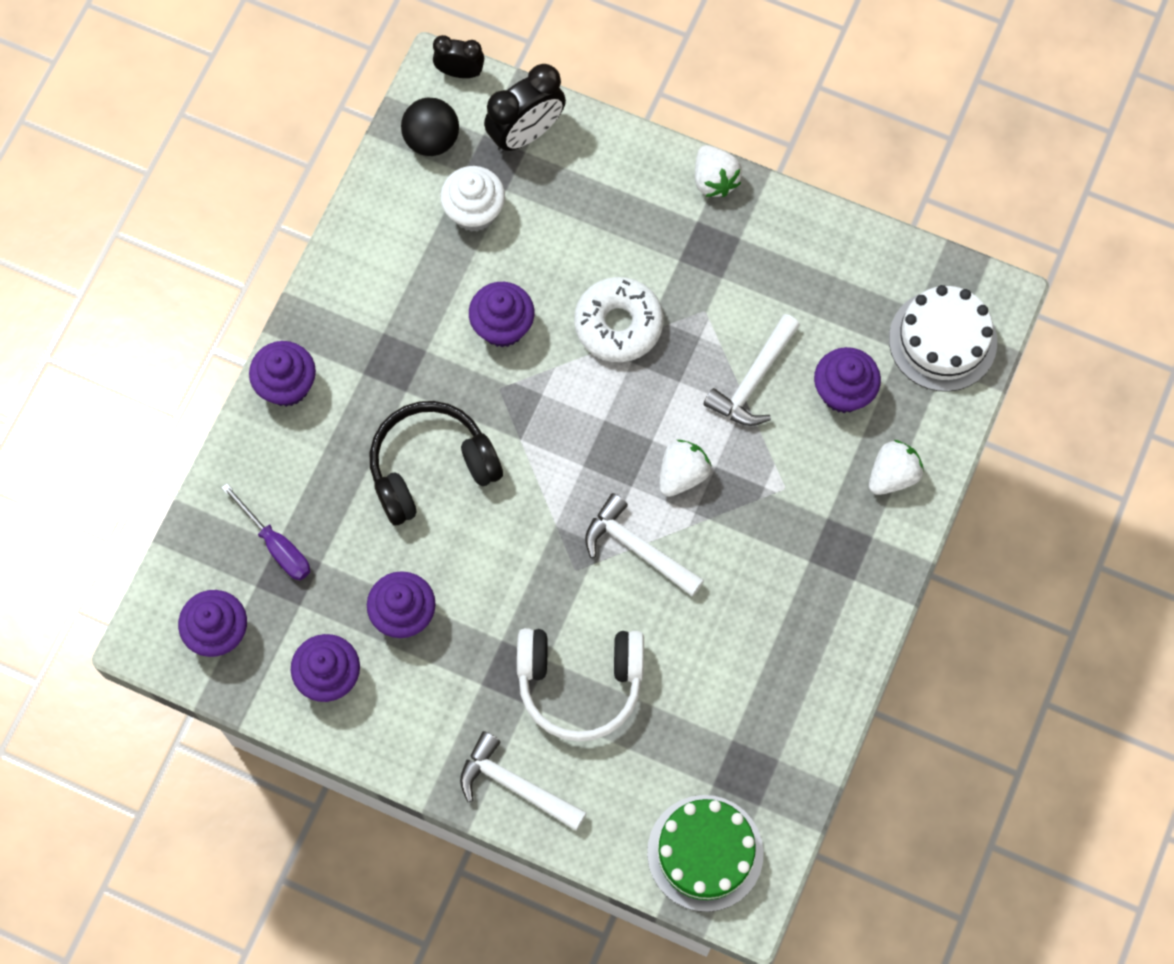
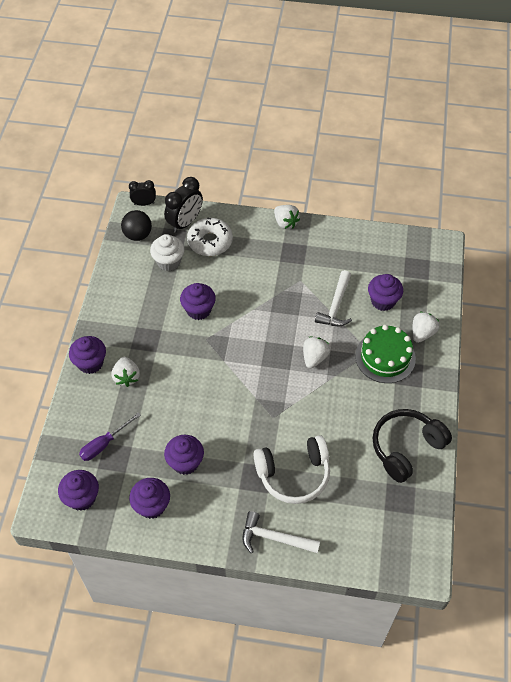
camera: 15 degrees left, 15 degrees down
purple screwdriver [221,483,310,580] -> purple screwdriver turned 105 degrees clockwise [79,413,141,461]
black headphones [370,401,503,525] -> black headphones moved to [373,409,452,483]
white donut [574,277,663,362] -> white donut moved to [187,218,233,256]
white hammer [585,493,704,596] -> none
green cake [647,795,764,912] -> green cake moved to [355,325,416,383]
white cake [889,285,997,392] -> none
none -> white strawberry [112,357,140,387]

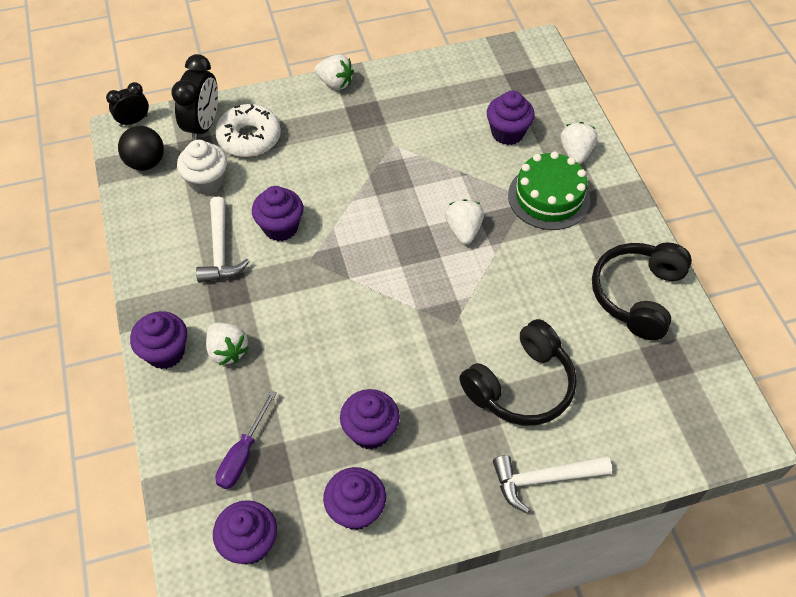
camera: 25 degrees left, 0 degrees up
white headphones [253,435,330,504] -> black headphones [459,319,577,426]
white hammer [315,270,352,326] -> white hammer moved to [196,197,250,283]

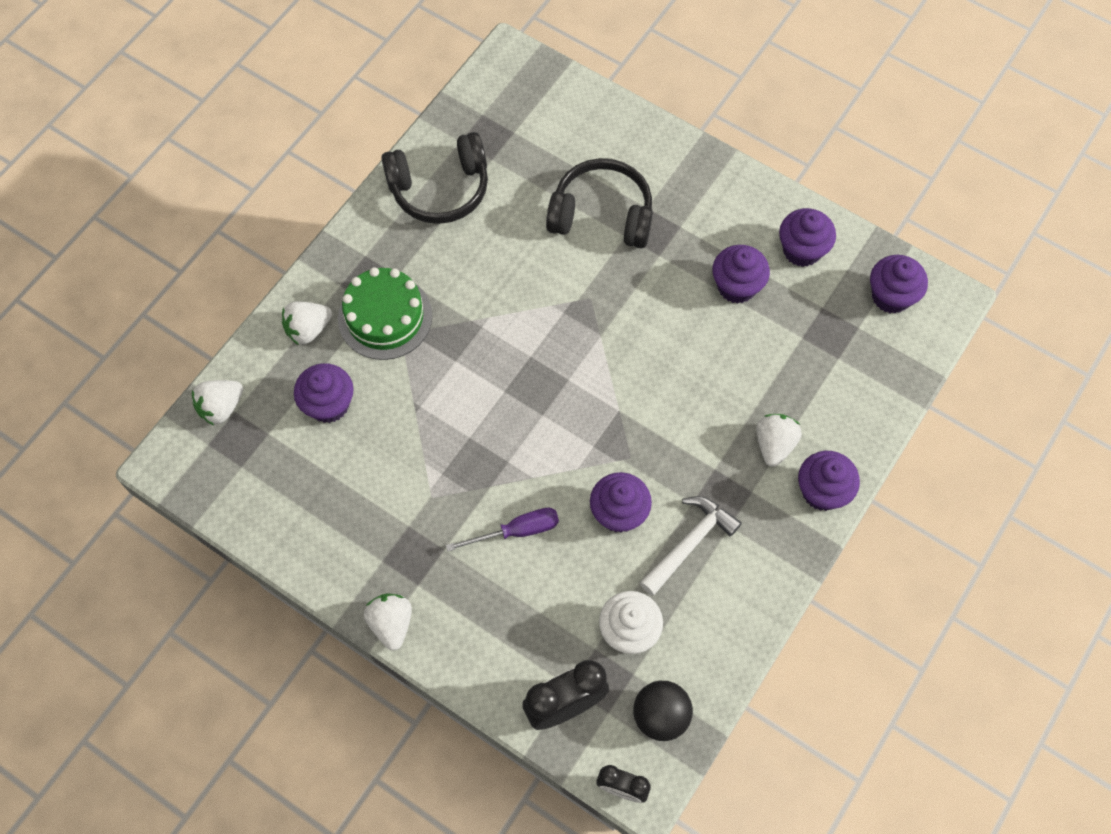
camera: 130 degrees left, 10 degrees up
white donut [215,104,281,157] -> none
purple screwdriver [216,391,277,489] -> purple screwdriver moved to [446,508,559,552]
white strawberry [445,199,484,245] -> white strawberry moved to [192,380,243,425]
white hammer [493,455,612,513] -> none

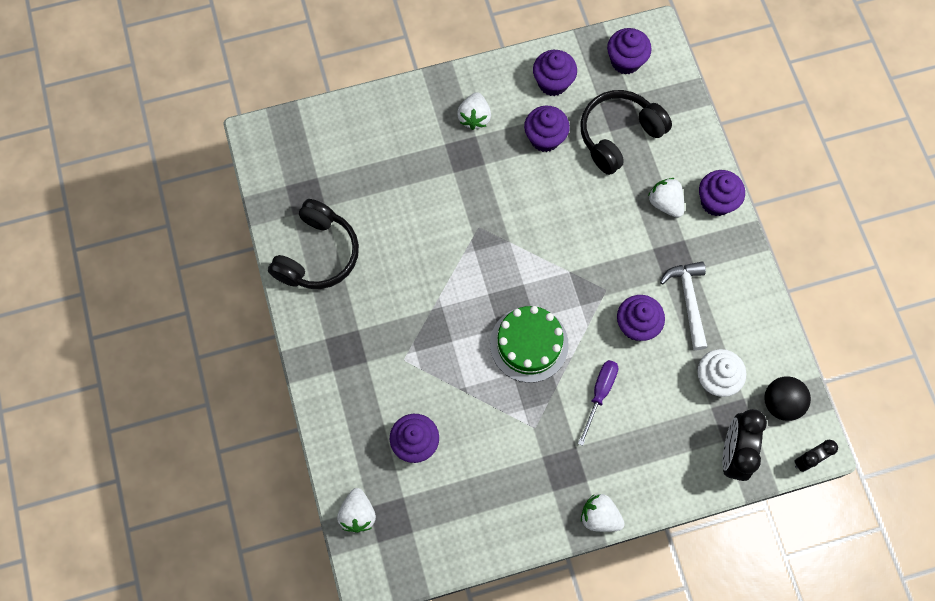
camera: 50 degrees left, 5 degrees up
white strawberry [282,301,332,345] -> white strawberry moved to [457,92,491,130]
green cake [338,267,432,360] -> green cake moved to [490,306,569,383]
black headphones [546,158,653,249] -> black headphones moved to [580,90,672,175]

